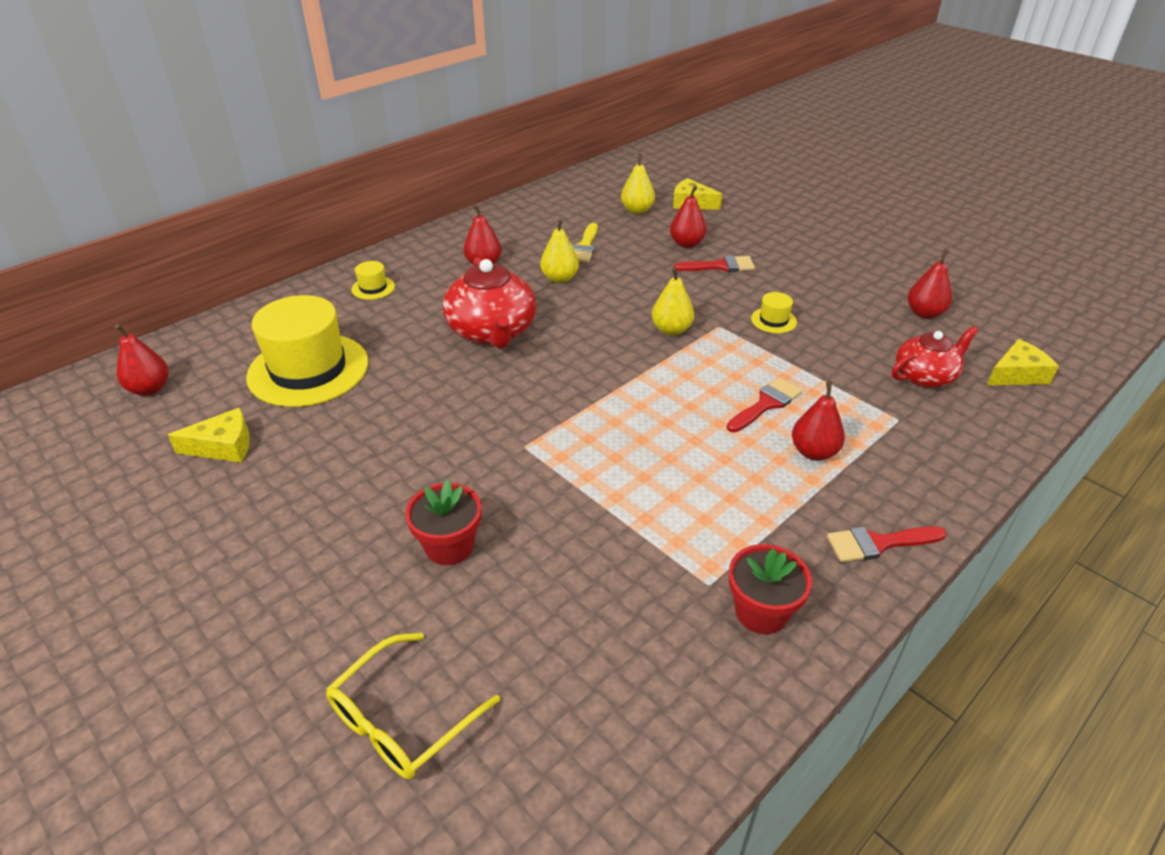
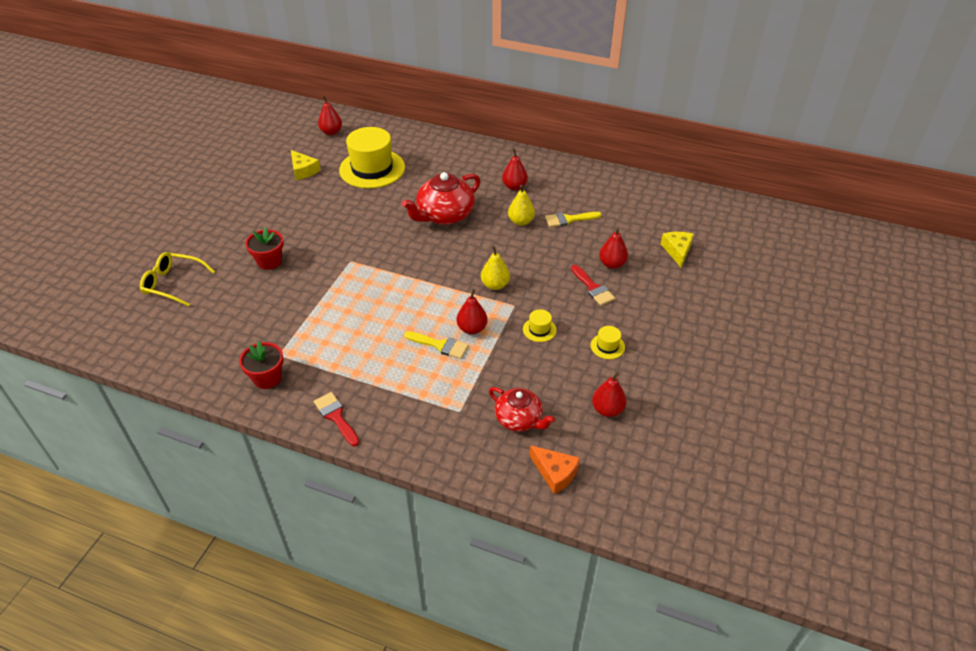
camera: 65 degrees right, 5 degrees up
yellow hat [351,261,395,300] -> yellow hat moved to [590,326,625,359]
yellow pear [621,153,655,214] -> none
red brush [727,378,802,432] -> yellow brush [404,331,469,359]
red pear [792,381,845,461] -> red pear moved to [457,289,488,334]
yellow cheese [987,339,1059,385] -> orange cheese [529,445,580,494]

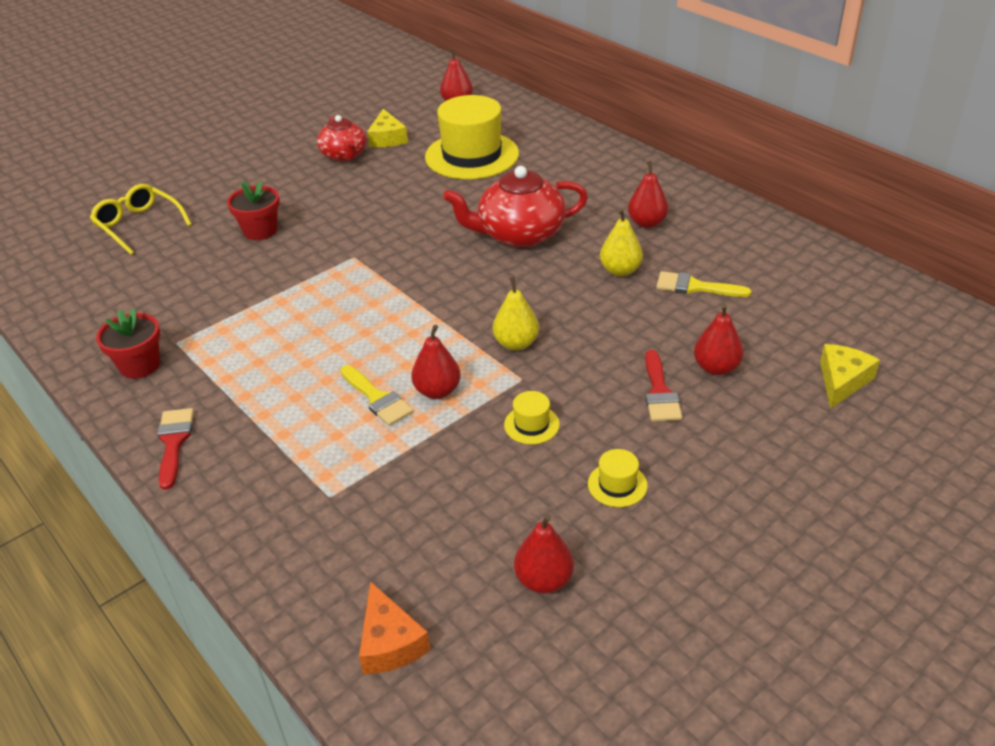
camera: 30 degrees right, 5 degrees down
red teapot [489,387,555,432] -> red teapot moved to [317,115,367,162]

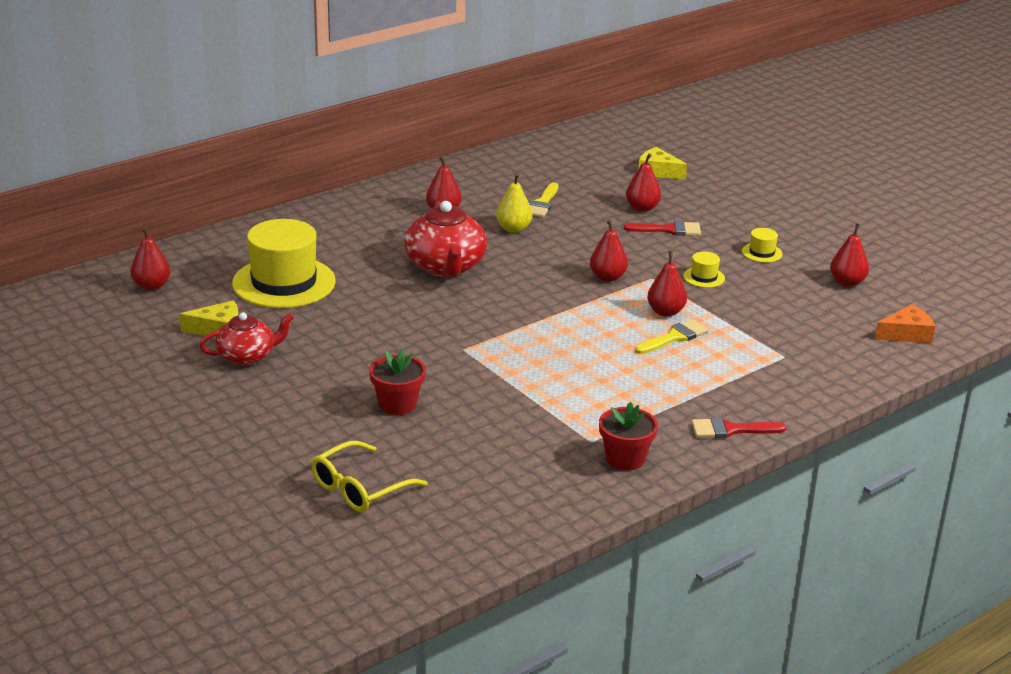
camera: 90 degrees left, 10 degrees down
yellow pear [493,277,539,351] -> red pear [590,219,628,282]

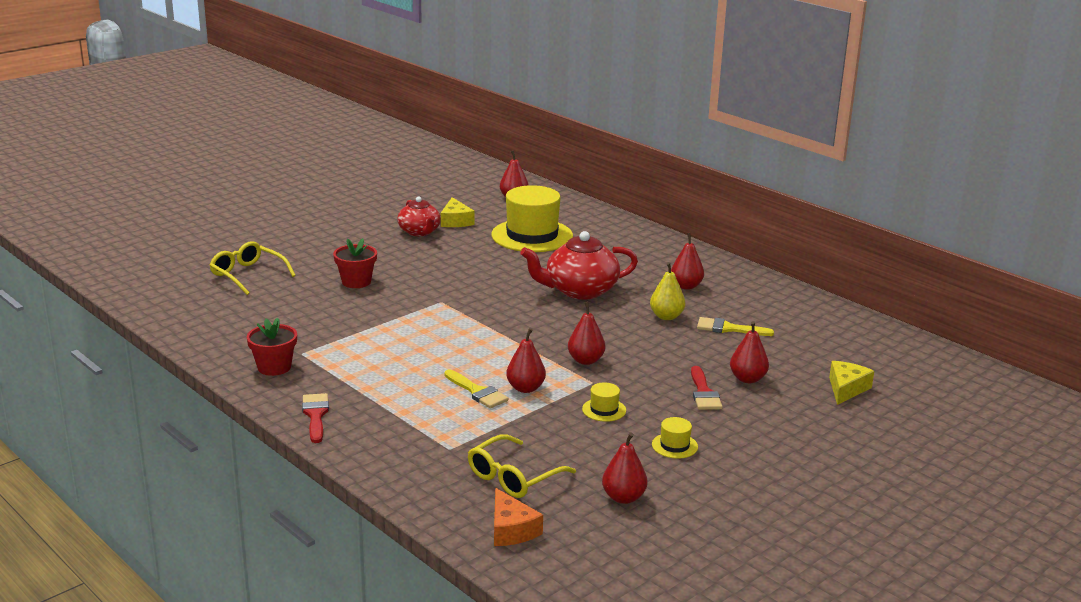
camera: 85 degrees right, 5 degrees down
none -> yellow glasses [468,434,576,498]

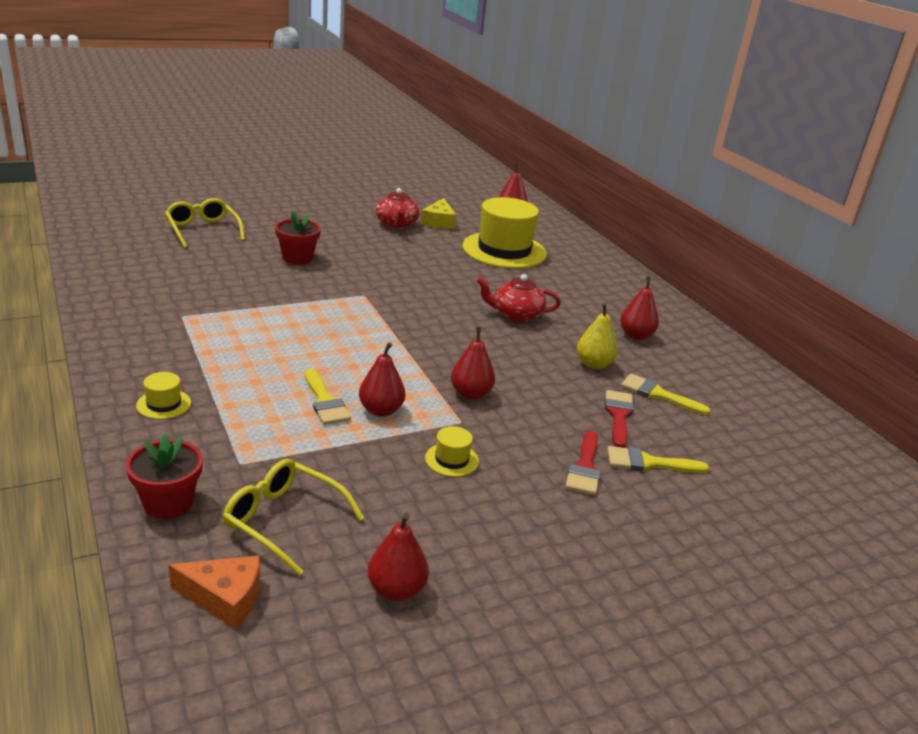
camera: 15 degrees right, 5 degrees up
red flower pot [247,318,297,376] -> red flower pot moved to [126,434,203,519]
red brush [302,393,329,443] -> red brush moved to [605,390,634,448]
yellow glasses [468,434,576,498] -> yellow glasses turned 60 degrees clockwise [223,459,364,576]
orange cheese [494,488,543,546] -> orange cheese turned 75 degrees counterclockwise [168,556,260,629]
red teapot [520,231,638,300] -> red teapot [477,274,561,322], size x0.64
yellow hat [652,417,698,459] -> yellow hat moved to [136,372,191,419]
red pear [730,321,769,383] -> yellow brush [607,446,709,473]
yellow cheese [829,361,874,405] -> none

